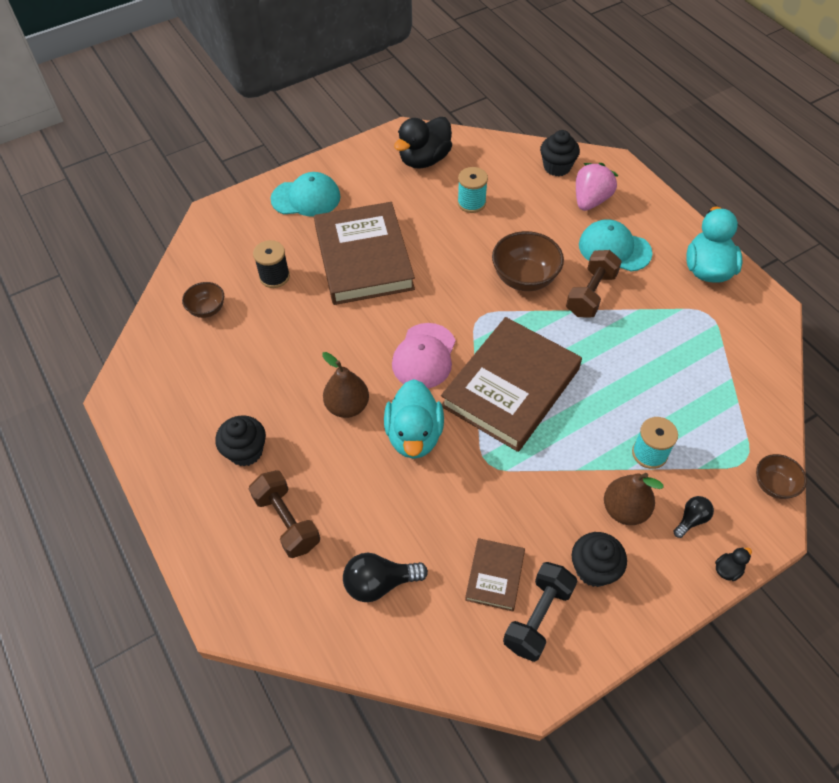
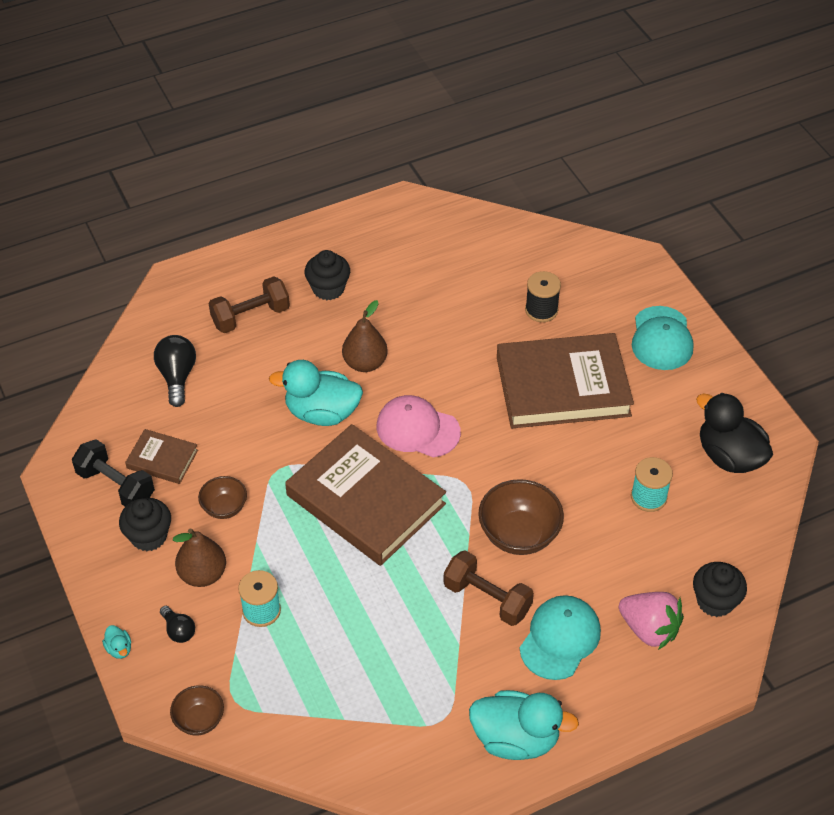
camera: 95 degrees right, 5 degrees down
brown bowl [182,282,224,318] -> brown bowl moved to [198,476,247,519]
black duck [715,547,752,581] -> turquoise duck [102,625,131,659]

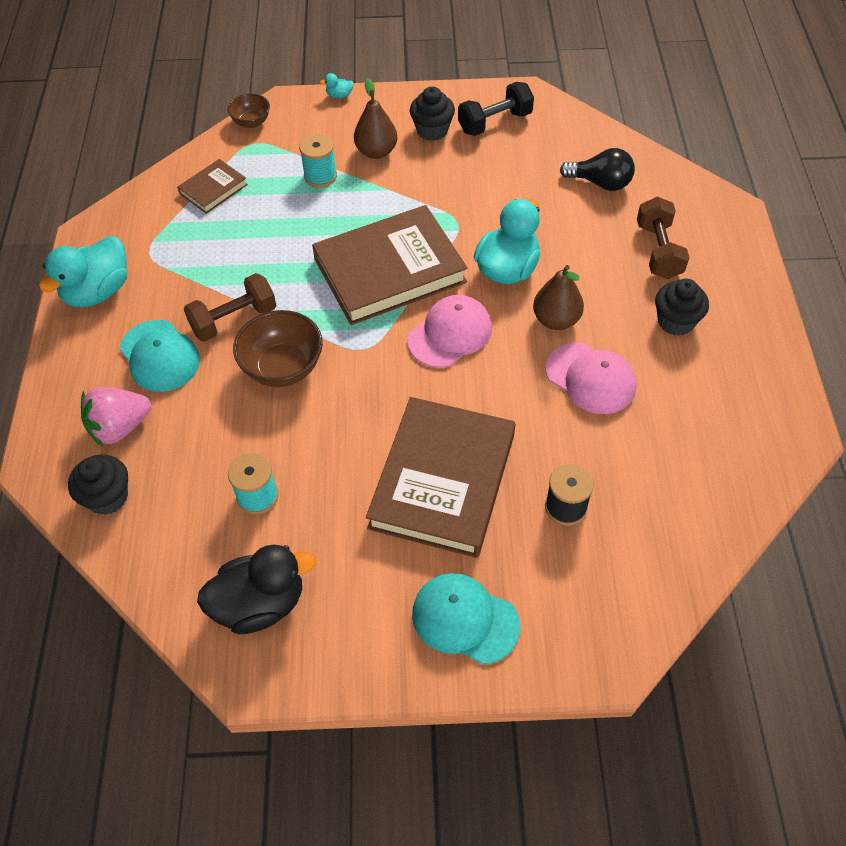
camera: 115 degrees right, 5 degrees up
brown book [125,429,198,484] -> brown book moved to [177,159,248,214]
black light bulb [160,606,195,643] -> none
brown bowl [198,476,247,519] -> none
none -> pink cap [546,343,636,414]

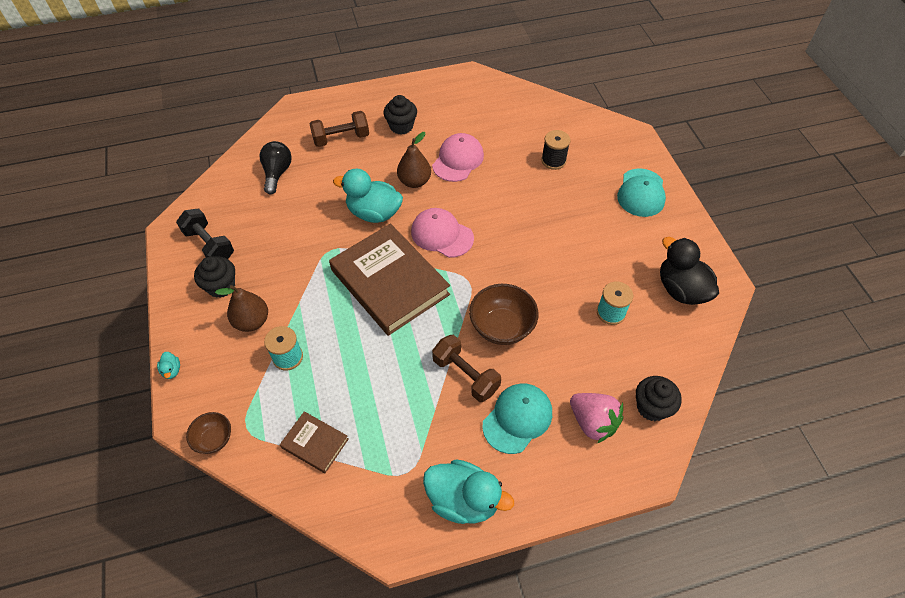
camera: 105 degrees left, 0 degrees up
brown book [366,397,515,558] -> none

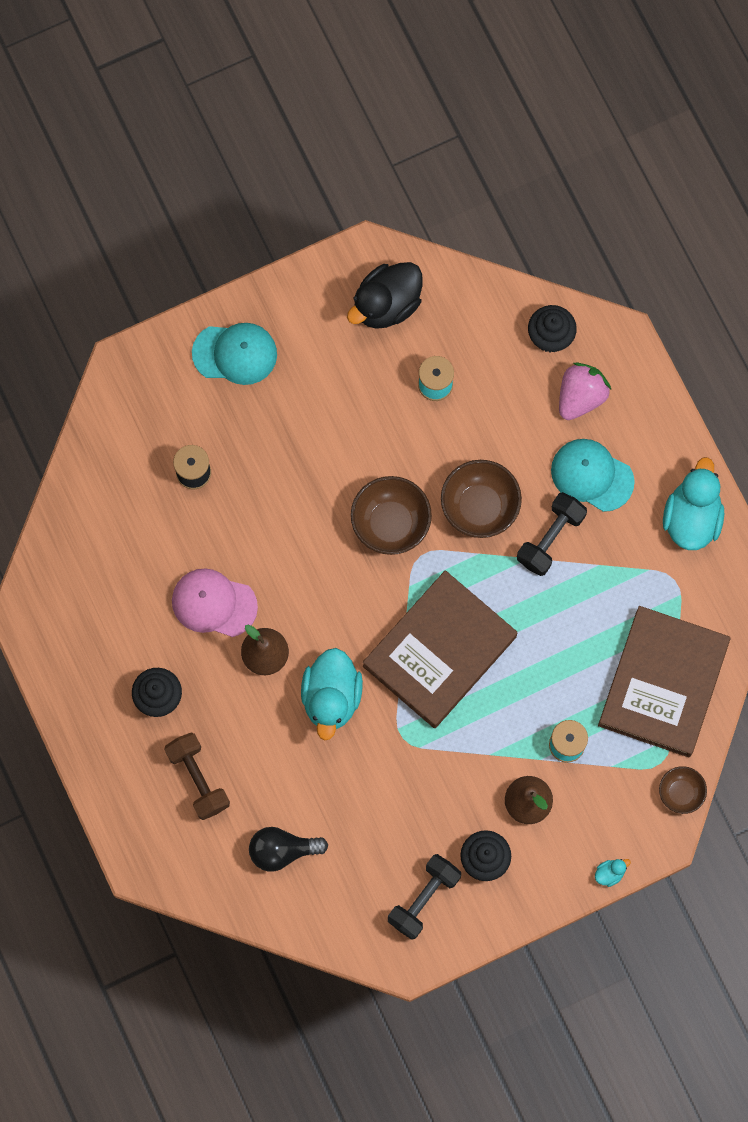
camera: 100 degrees left, 20 degrees up
brown book [280,411,349,473] -> brown book [598,606,730,757], size x2.15
pink cap [411,208,474,258] -> none
brown dumbbell [432,335,501,402] -> black dumbbell [517,492,587,576]
none -> brown bowl [351,476,432,555]

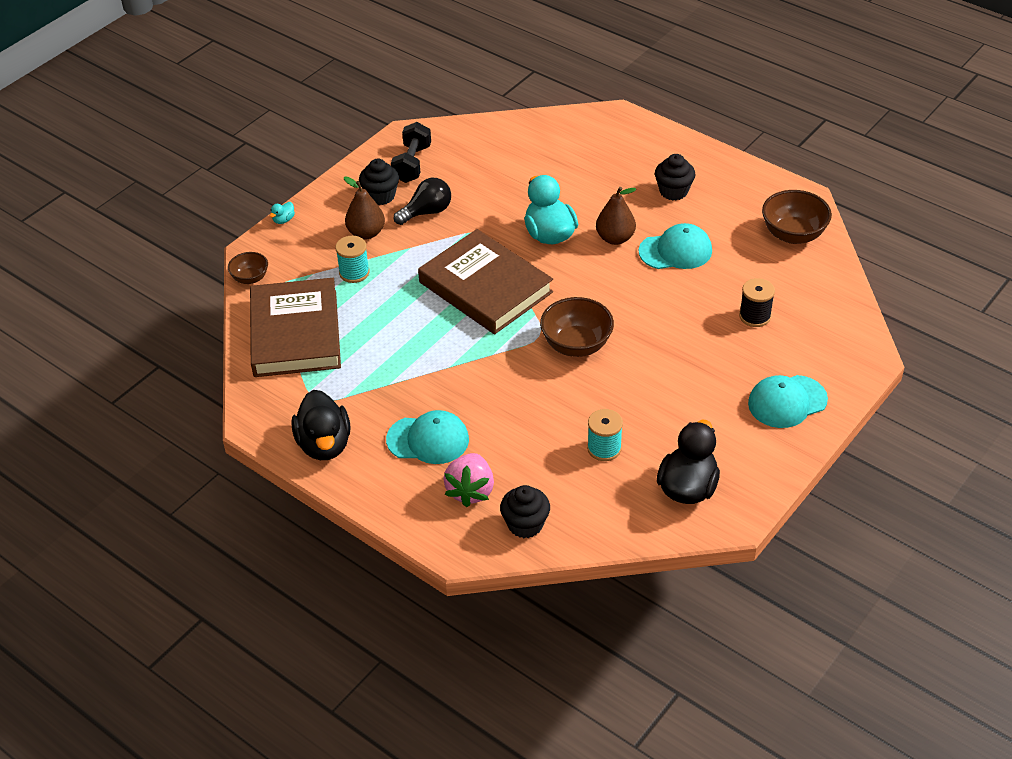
camera: 155 degrees right, 30 degrees down
brown dumbbell [164,732,230,820] -> none
pink cap [172,568,258,637] -> turquoise cap [639,223,712,269]
black light bulb [249,827,328,872] -> black light bulb moved to [394,178,451,225]
brown book [363,570,517,728] -> brown book turned 60 degrees counterclockwise [418,229,553,334]
brown bowl [441,460,522,538] -> brown bowl moved to [762,190,832,244]
black dumbbell [517,492,587,576] -> none
turquoise duck [663,457,724,550] -> black duck [291,390,351,460]

